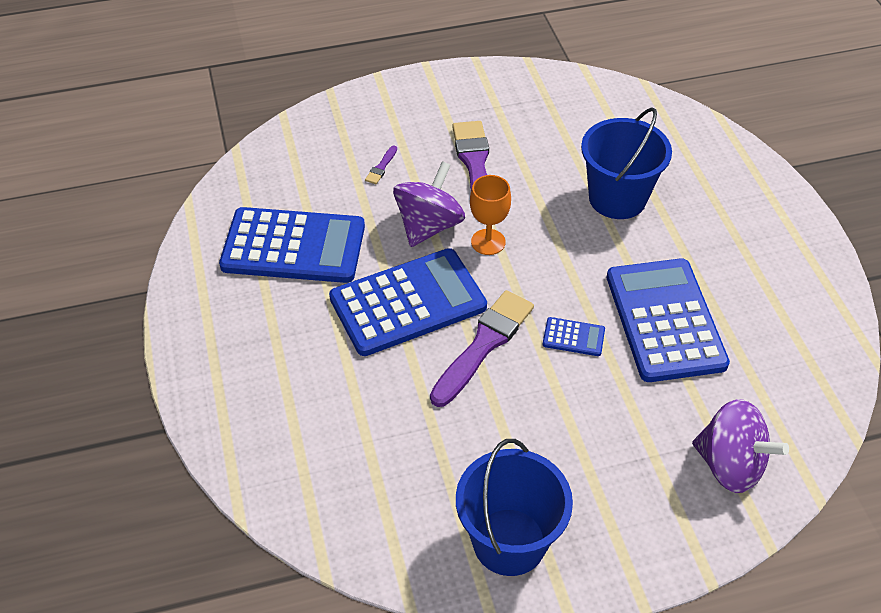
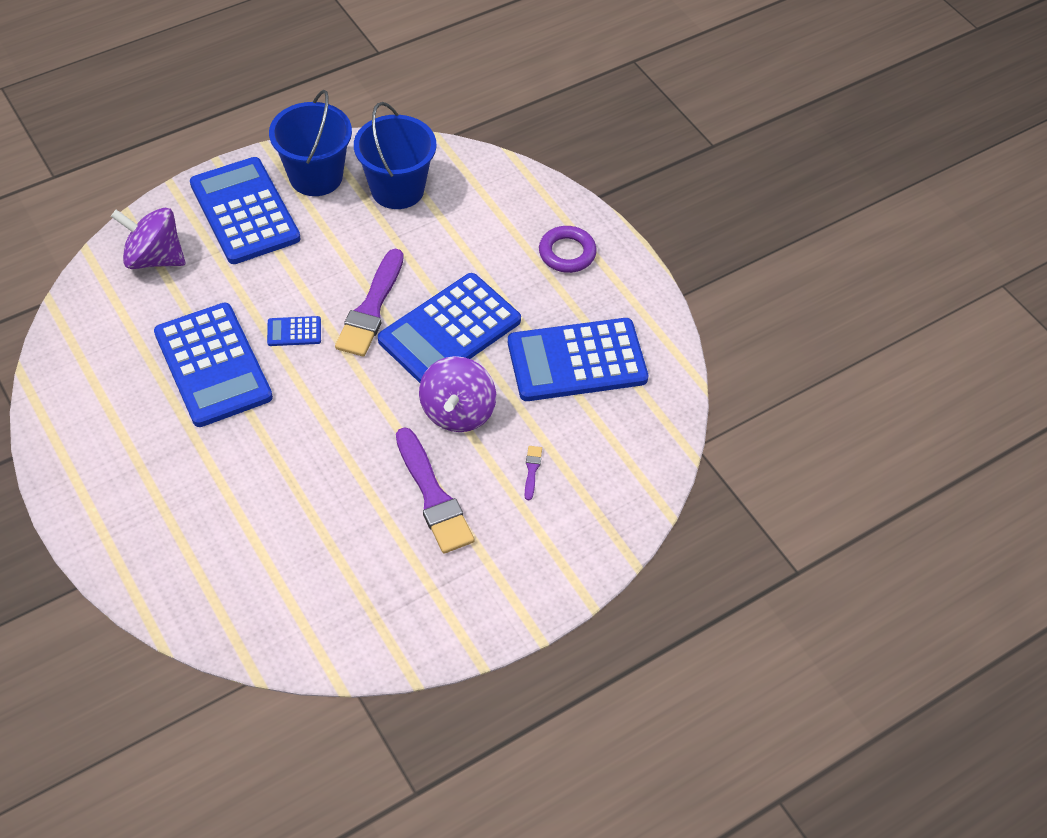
camera: 160 degrees right, 5 degrees up
orange goblet [470,175,511,255] -> none
blue bucket [581,107,672,219] -> blue bucket moved to [354,102,437,209]
none -> blue calculator [190,157,301,264]
none -> purple ring [539,226,597,273]

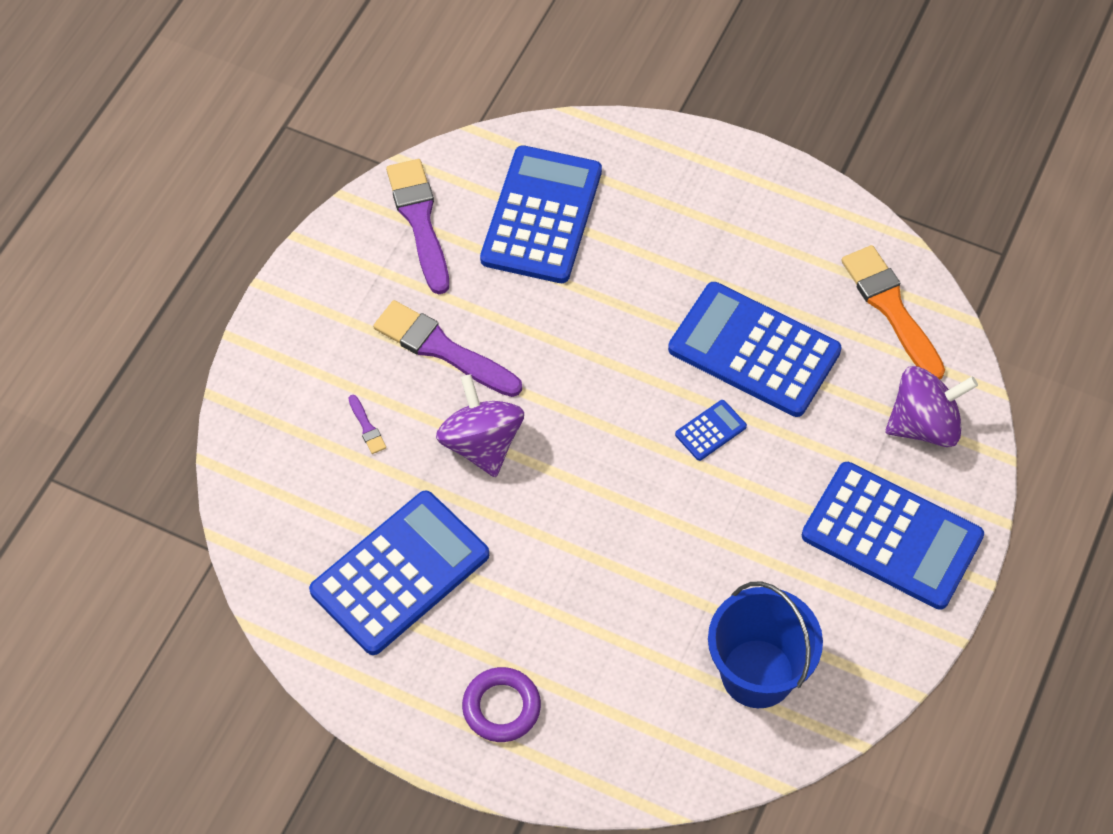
camera: 150 degrees right, 5 degrees up
blue bucket [269,90,352,196] -> none
purple brush [335,249,404,357] -> purple brush moved to [386,159,449,294]
blue calculator [378,273,521,383] -> blue calculator moved to [480,145,602,283]
none -> orange brush [841,245,945,379]

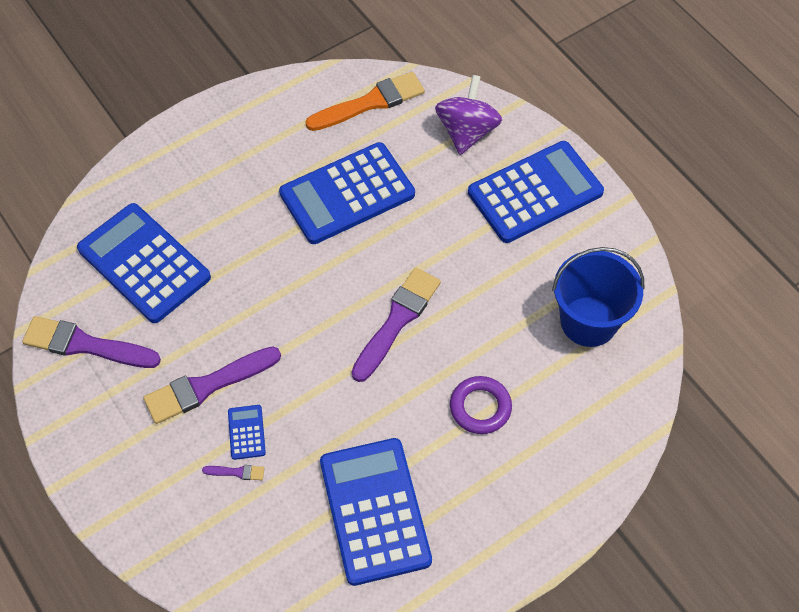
camera: 60 degrees left, 0 degrees up
purple spinning top [436,374,524,477] -> none
purple ring [462,667,541,742] -> purple ring moved to [450,376,512,434]
blue calculator [675,400,747,461] -> blue calculator moved to [228,405,266,460]
orange brush [841,245,945,379] -> orange brush turned 150 degrees clockwise [305,71,425,131]
none -> purple brush [352,267,441,382]

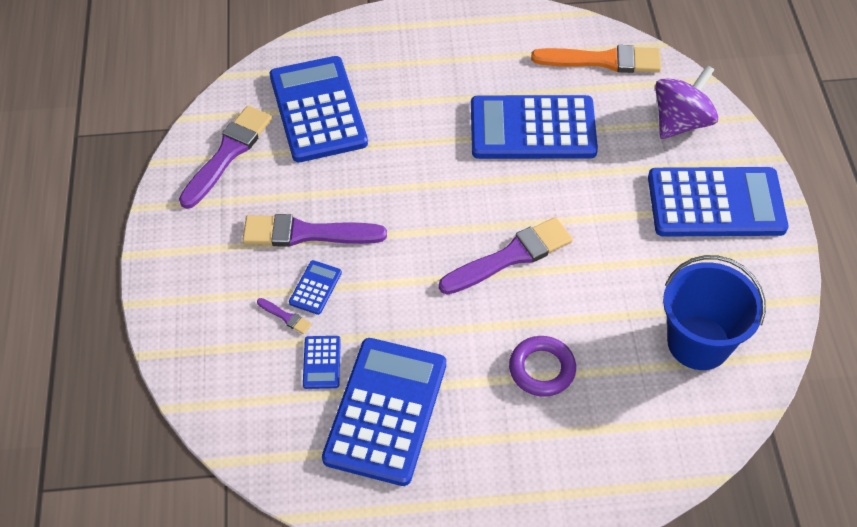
camera: 30 degrees right, 5 degrees down
purple brush [22,316,161,368] -> purple brush turned 75 degrees clockwise [179,105,272,209]
none -> blue calculator [303,336,341,389]

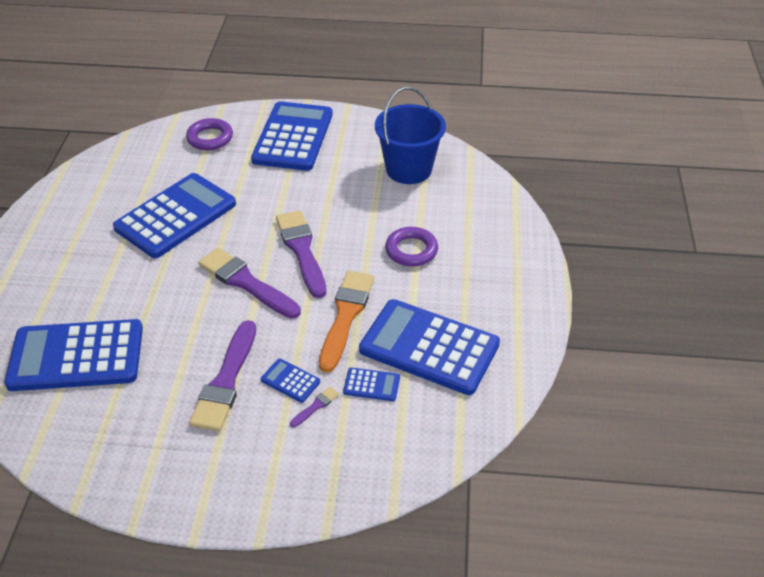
camera: 80 degrees left, 10 degrees down
purple brush [179,105,272,209] -> purple brush moved to [198,248,301,319]
blue calculator [471,95,598,159] -> blue calculator turned 150 degrees counterclockwise [113,173,236,258]
orange brush [531,45,661,73] -> orange brush moved to [319,271,374,372]
purple spinning top [655,65,718,139] -> purple ring [186,118,233,150]

